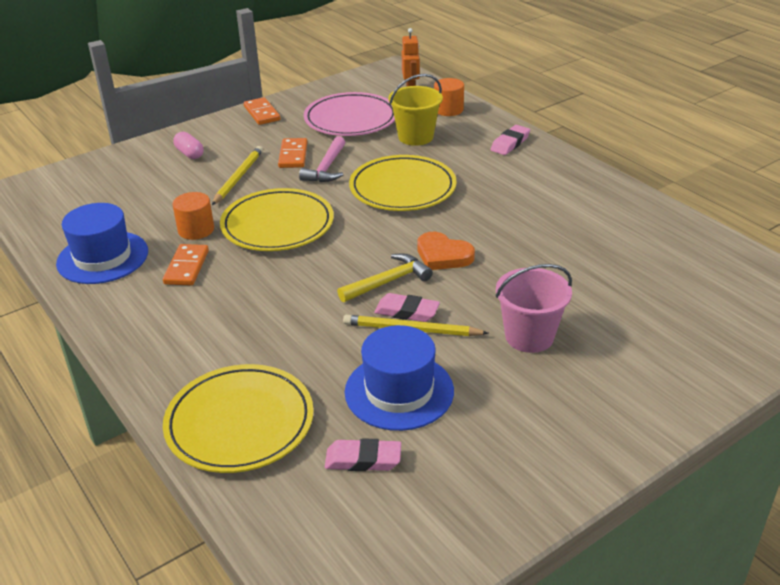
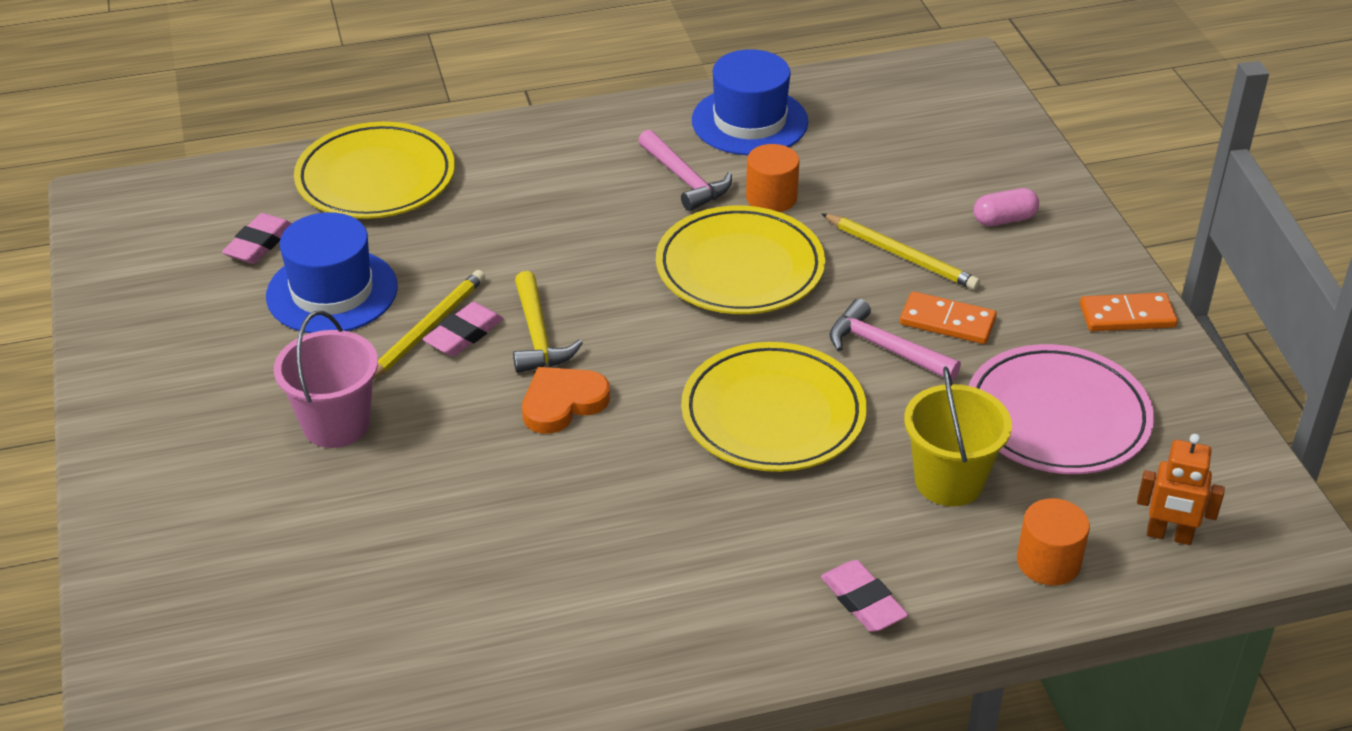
camera: 110 degrees right, 5 degrees up
orange domino [163,244,209,286] -> pink hammer [638,130,732,211]

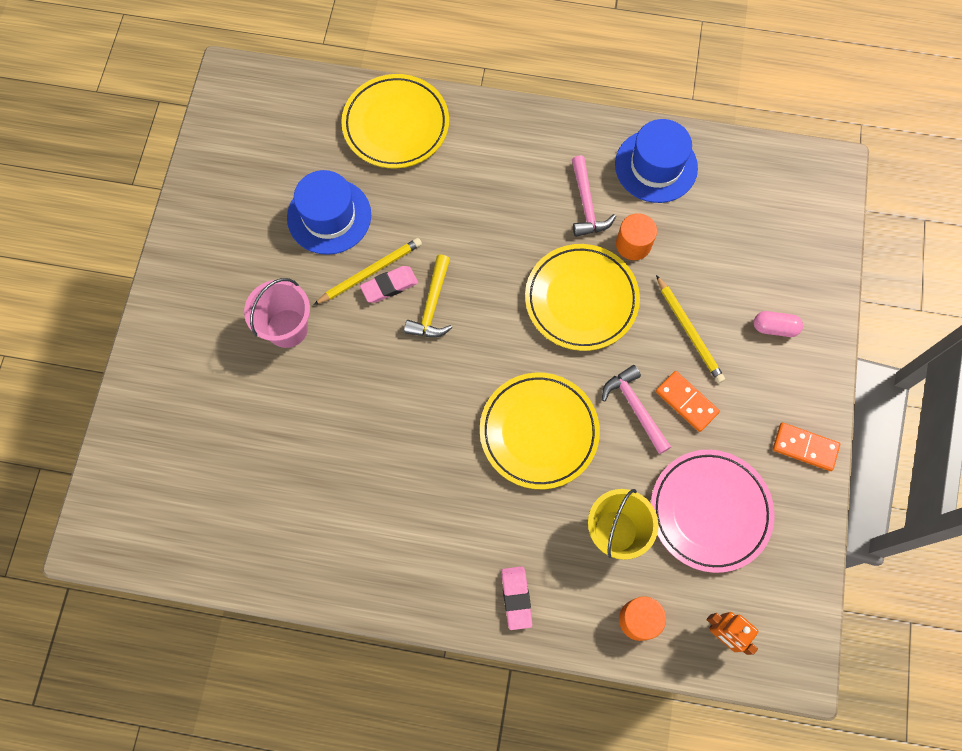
camera: 25 degrees right, 30 degrees up
pink eraser [222,213,292,264] -> none
orange heart [522,367,610,434] -> none

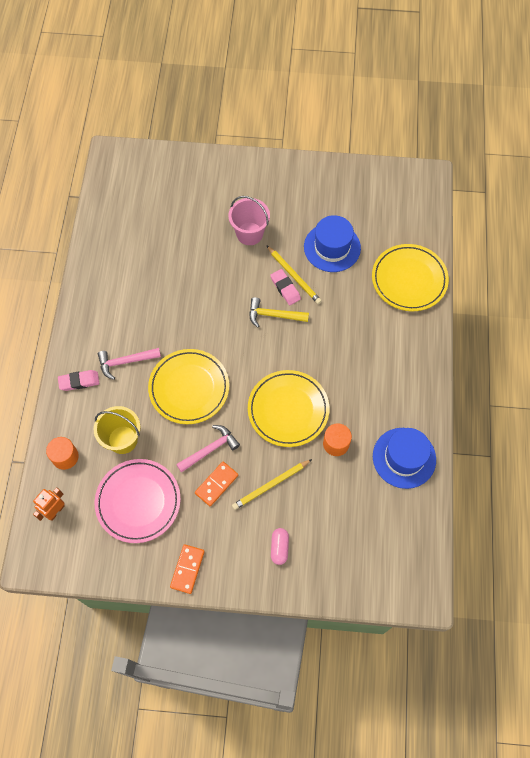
camera: 85 degrees right, 5 degrees down
pink hammer [572,155,616,237] -> pink hammer moved to [98,348,161,380]

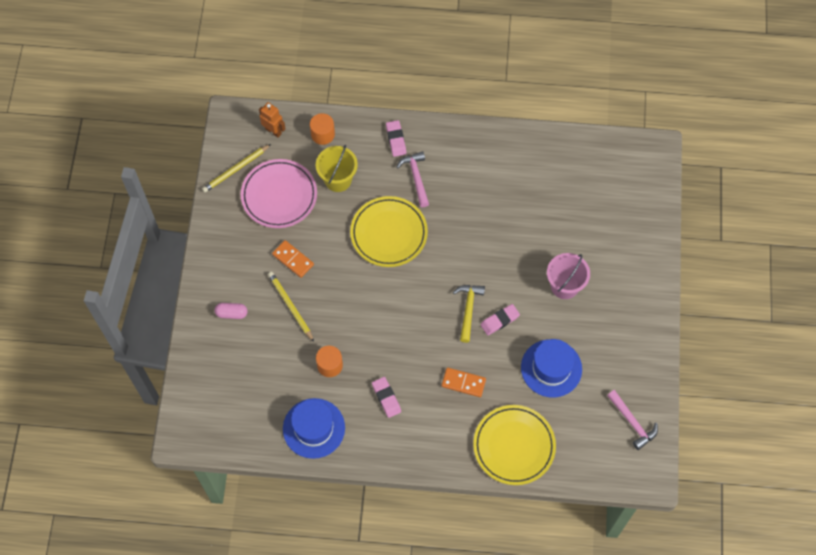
camera: 90 degrees right, 0 degrees up
orange domino [170,544,205,594] -> orange domino moved to [442,368,486,397]
pink hammer [176,425,240,473] -> pink hammer moved to [607,390,658,450]
yellow plate [248,370,329,447] -> none
yellow pencil [266,245,322,304] -> yellow pencil moved to [202,144,271,193]
none -> pink eraser [372,377,401,418]

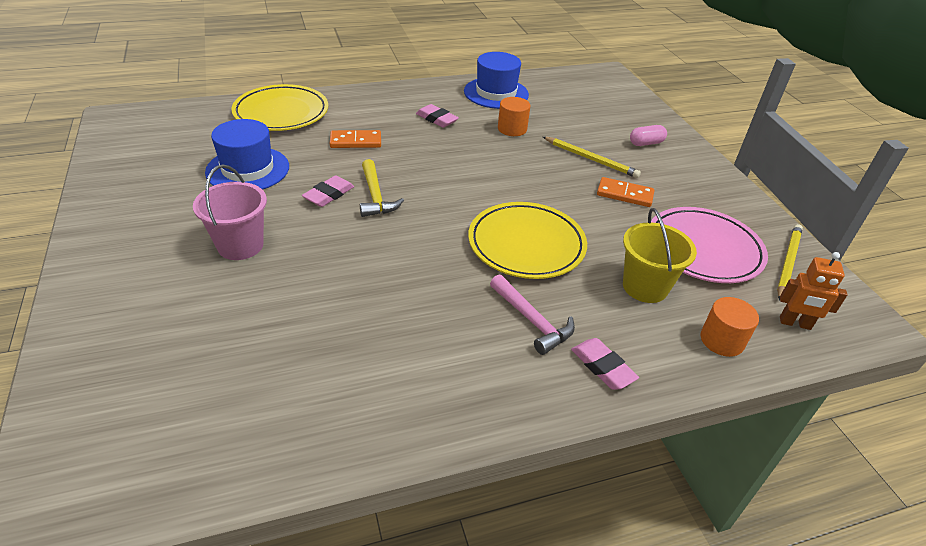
camera: 155 degrees right, 25 degrees down
pink hammer [607,390,658,450] -> none

